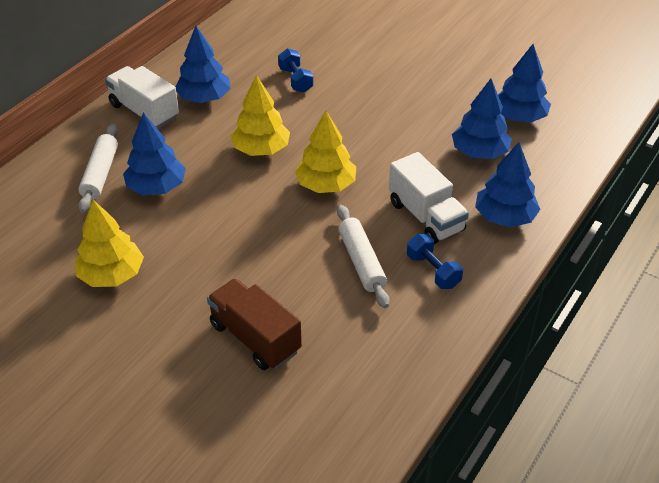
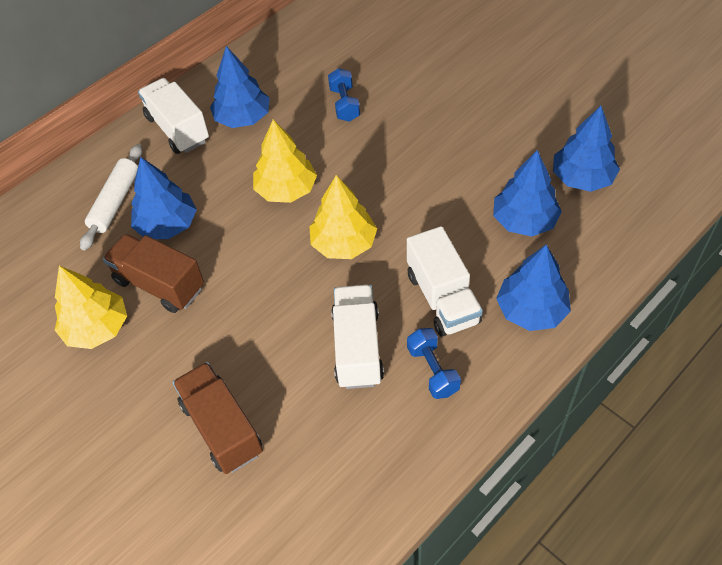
camera: 15 degrees right, 10 degrees up
white rolling pin [337,205,390,308] -> white truck [331,285,384,389]
none -> brown truck [103,234,204,313]

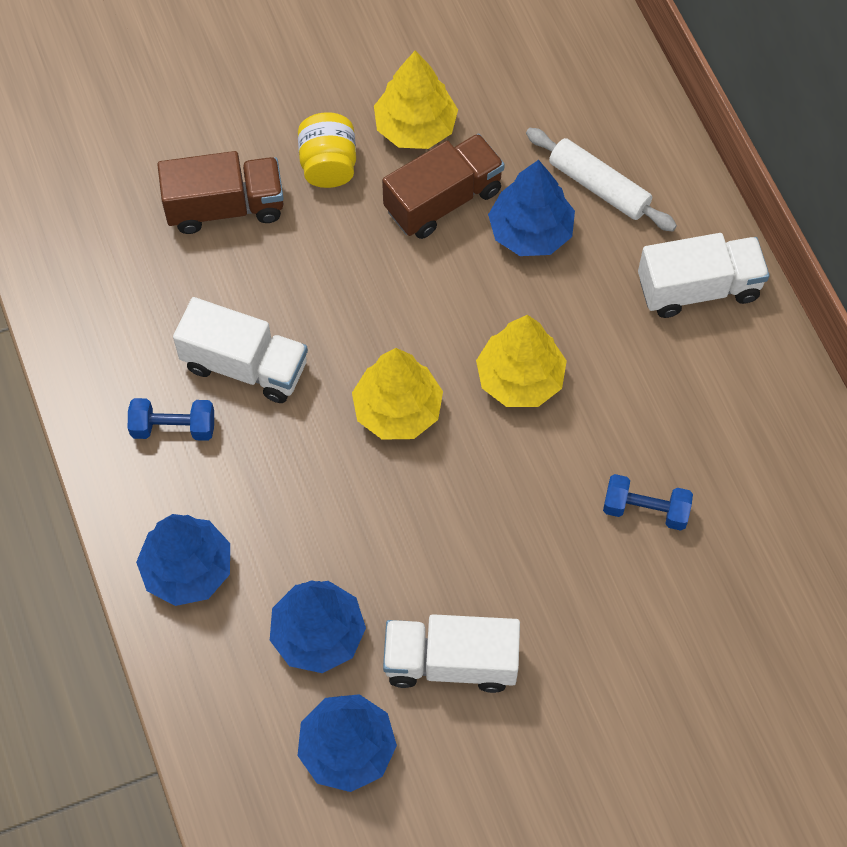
camera: 110 degrees right, 10 degrees up
blue tree [210,46,270,128] -> none
white truck [407,226,483,337] -> white truck moved to [383,614,520,693]
none -> yellow jar [298,112,356,188]

